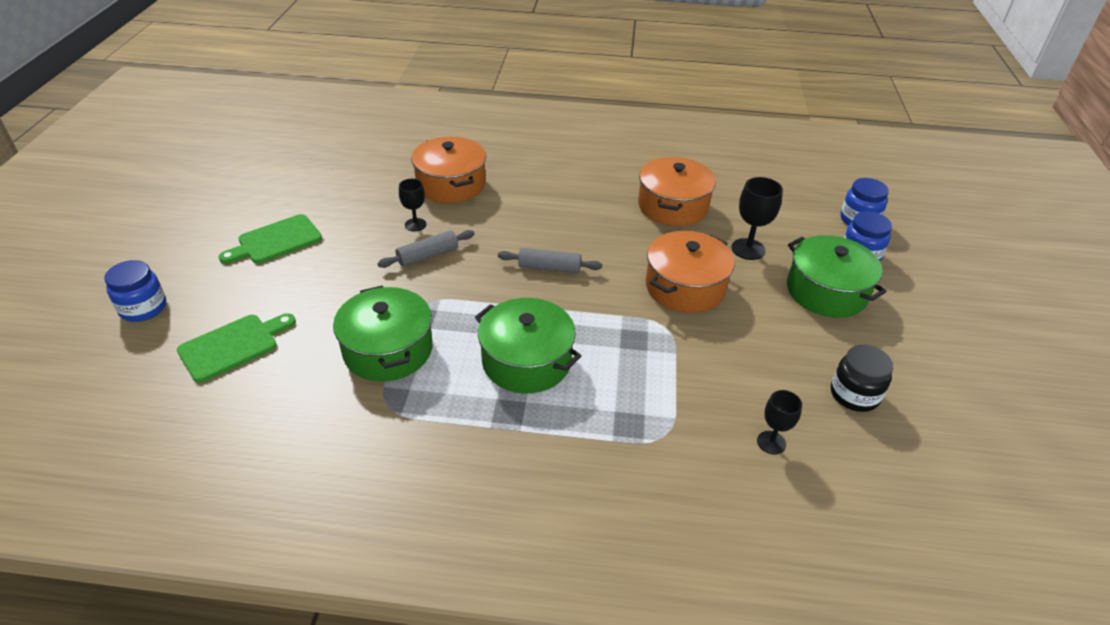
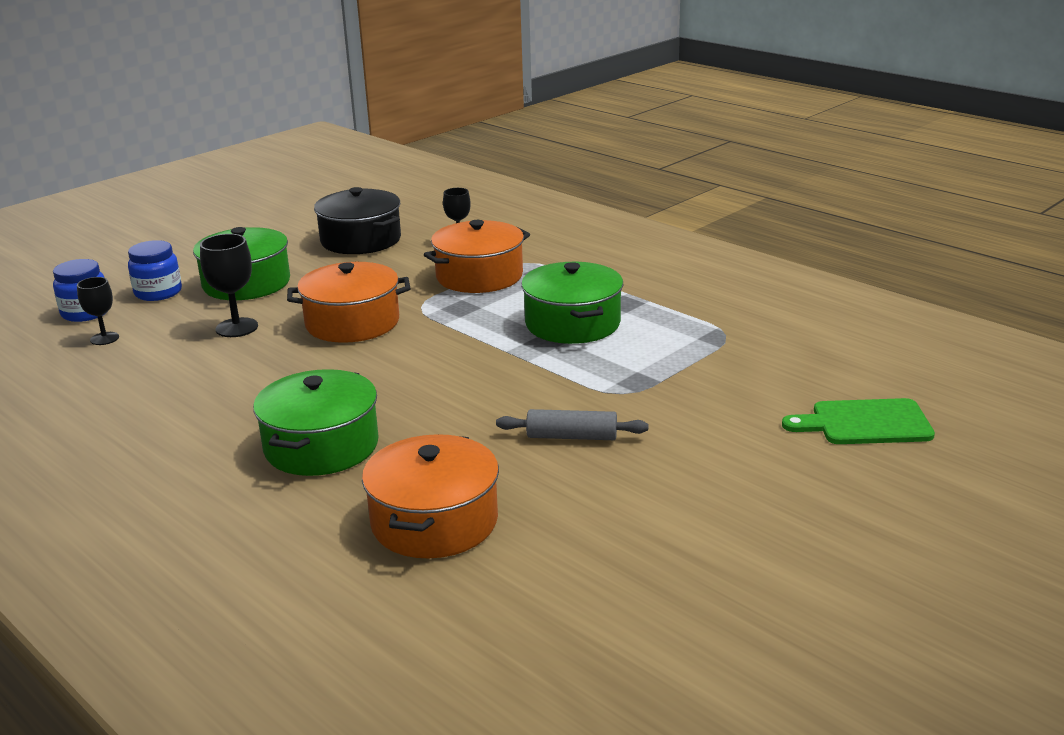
camera: 140 degrees left, 15 degrees down
blue jar [104,260,166,322] -> none
green cutting board [218,214,322,264] -> none
green pot [333,286,433,382] -> green pot moved to [253,369,379,476]
black goblet [399,179,426,231] -> black goblet moved to [77,277,119,345]
grey rolling pin [498,248,602,273] -> none
orange pot [638,157,716,226] -> orange pot moved to [424,220,530,293]
black jar [831,345,893,412] -> black pot [314,187,401,254]

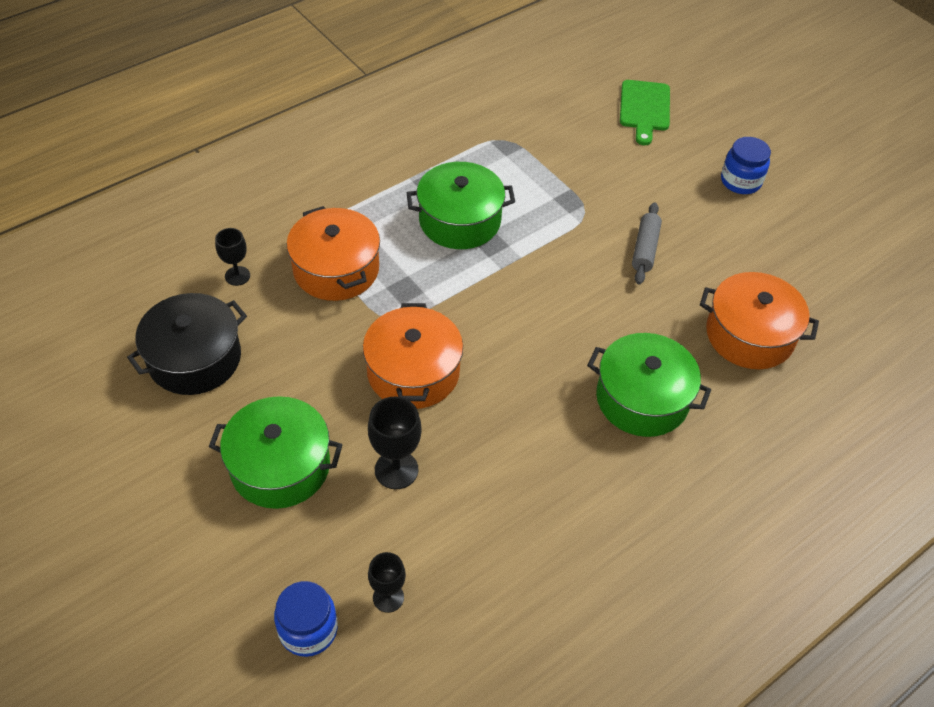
camera: 85 degrees left, 25 degrees up
blue jar [128,240,182,301] -> blue jar moved to [721,137,771,194]

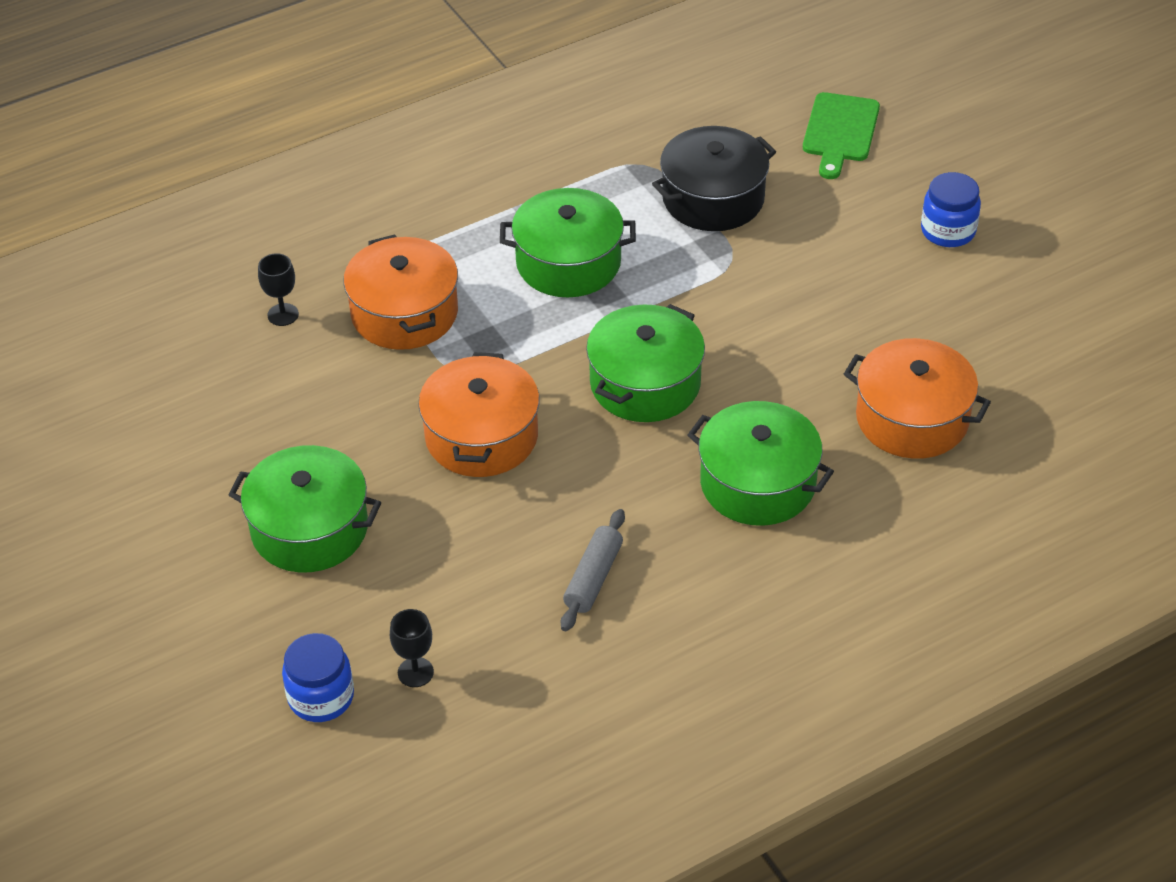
camera: 10 degrees right, 5 degrees down
black pot [127,293,247,395] -> black pot moved to [652,126,776,231]
black goblet [368,396,422,489] -> none
grey rolling pin [632,202,662,285] -> grey rolling pin moved to [561,509,625,631]
none -> green pot [586,304,705,422]

